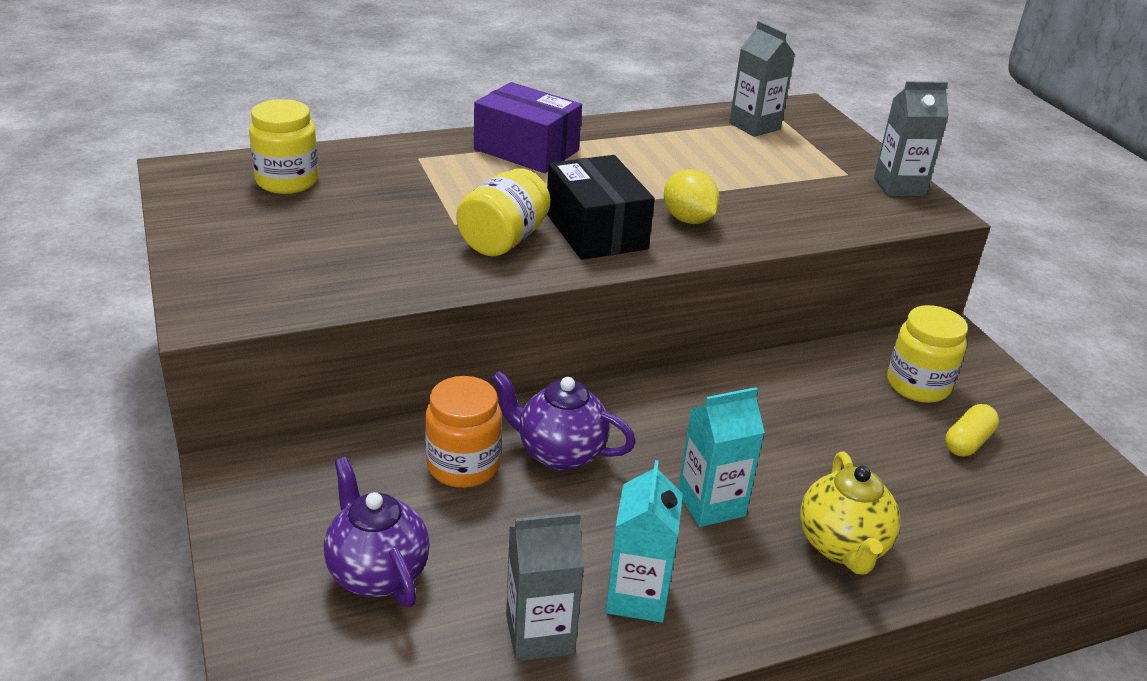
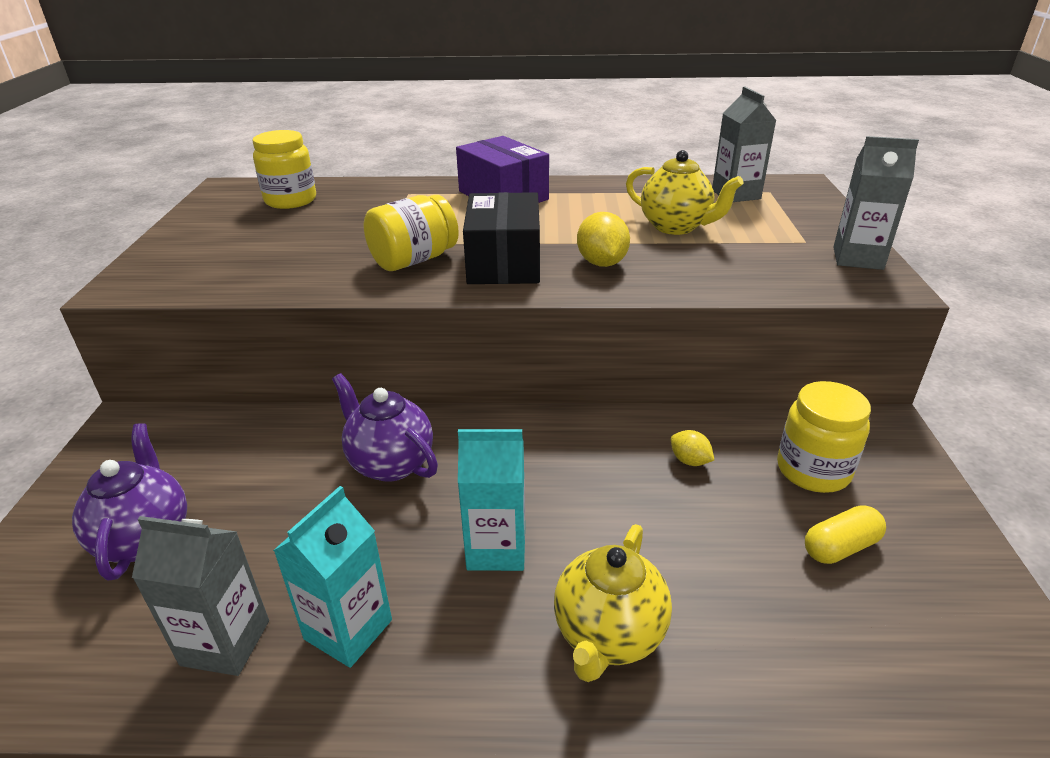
camera: 25 degrees right, 0 degrees up
orange jar [425,376,502,488] -> none
none -> yellow teapot [626,150,743,235]
none -> yellow lemon [671,430,714,466]

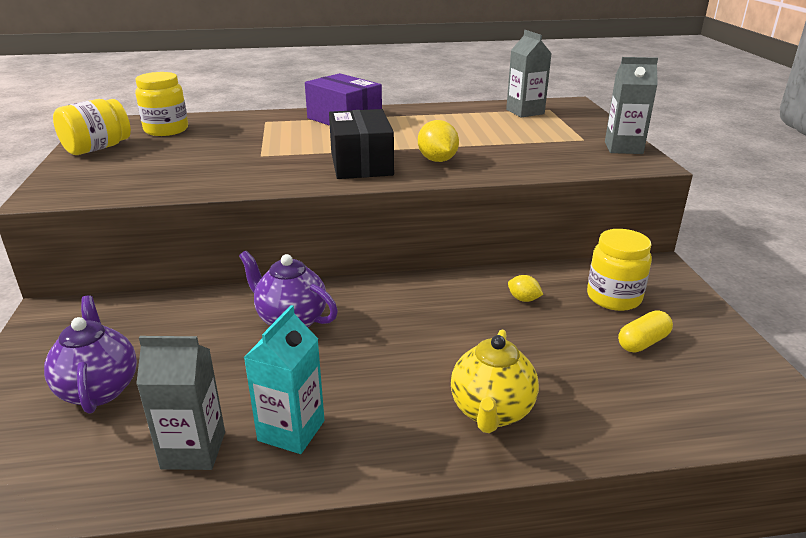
camera: 10 degrees left, 5 degrees down
yellow jar [363,195,459,271] -> yellow jar moved to [53,99,131,155]
turquoise carton [458,429,525,571] -> none
yellow teapot [626,150,743,235] -> none

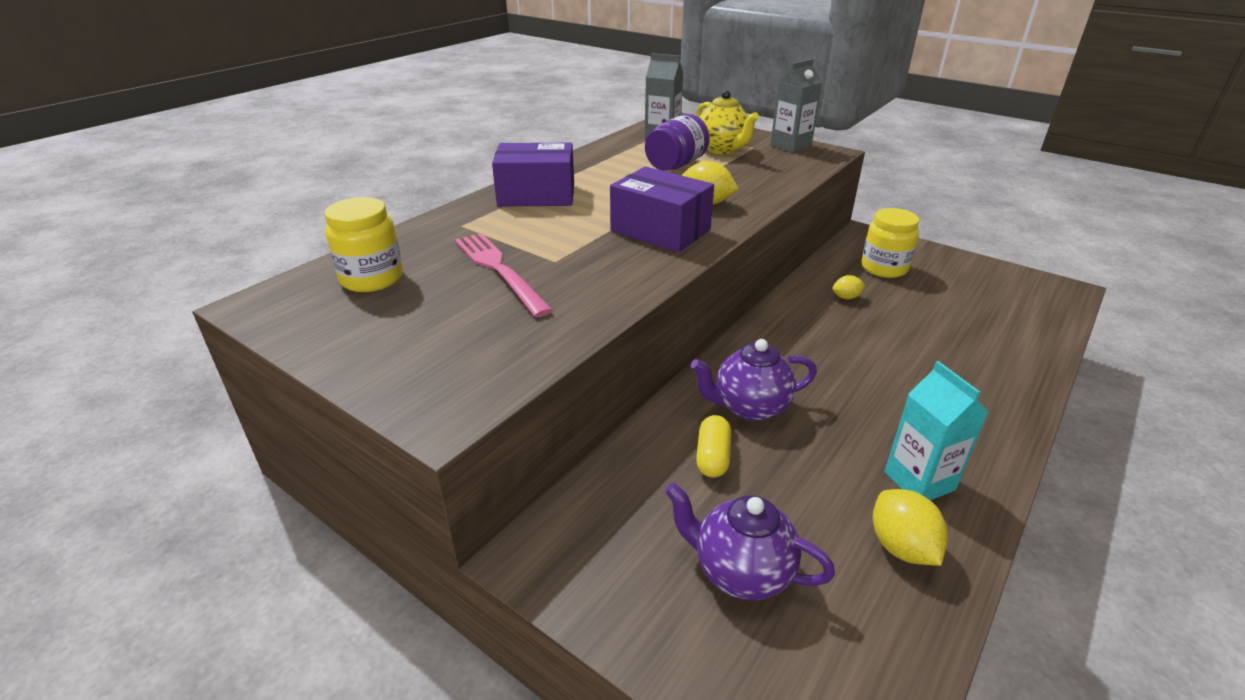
camera: 45 degrees left, 5 degrees up
yellow jar [53,99,131,155] -> none
grey carton [136,336,225,470] -> yellow lemon [873,489,948,566]
black box [329,109,394,179] -> purple box [610,167,714,252]
yellow teapot [451,329,539,433] -> yellow teapot moved to [696,90,759,154]
yellow capsule [618,310,673,353] -> yellow capsule moved to [696,415,731,477]
none -> pink fork [455,233,553,317]
none -> purple jar [645,114,710,171]

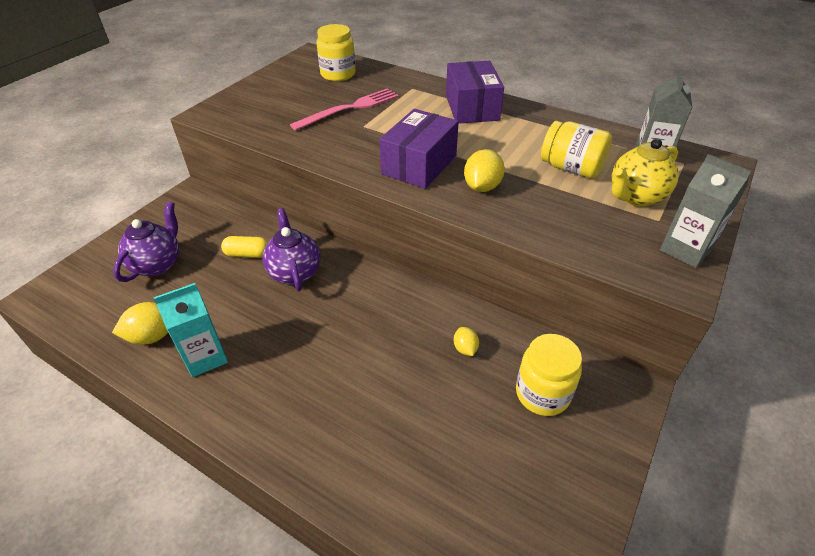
camera: 85 degrees right, 10 degrees up
purple jar [645,114,710,171] -> yellow jar [541,121,612,178]

